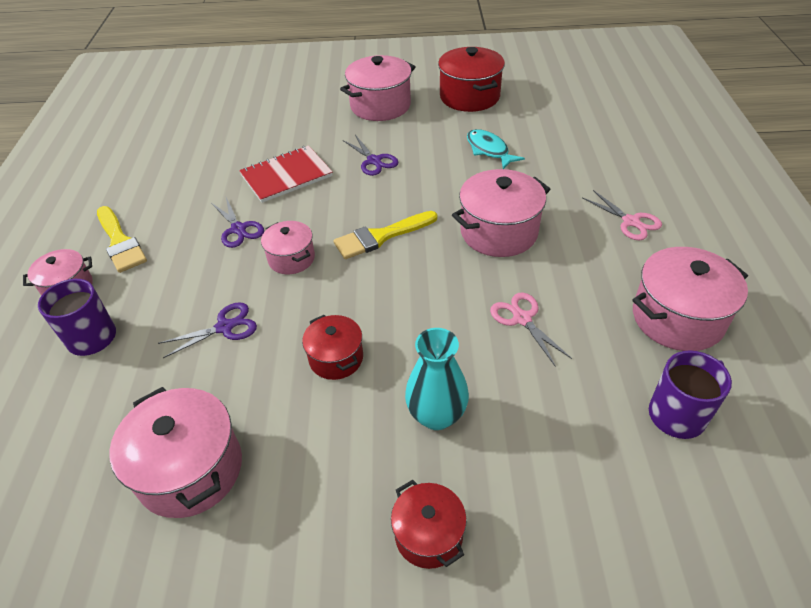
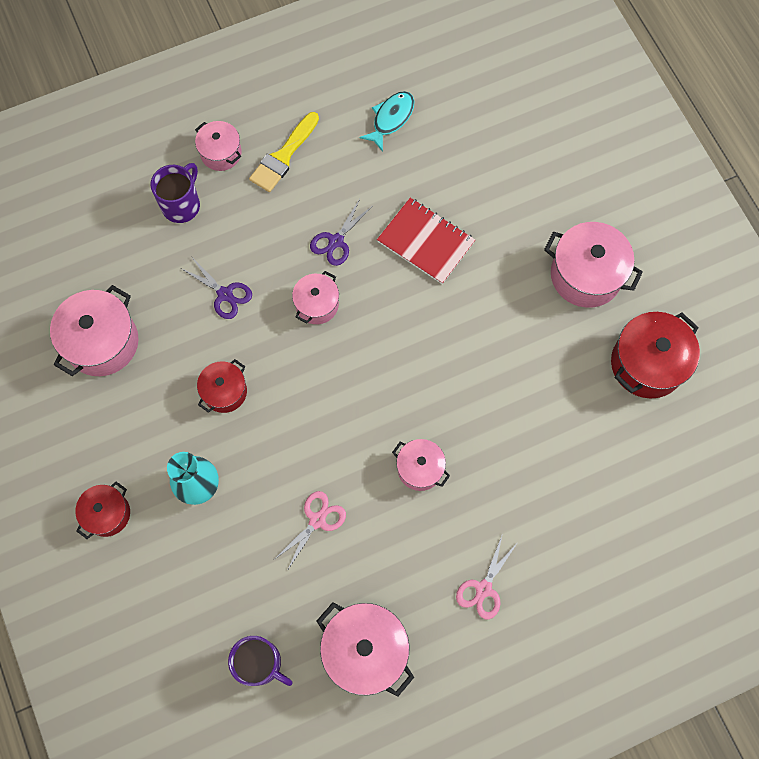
camera: 65 degrees right, 25 degrees up
yellow brush [333,211,438,259] -> none
purple scissors [343,135,398,176] -> none
pink pot [452,169,550,257] -> pink pot [392,439,450,491], size x0.60
turquoise fish [467,129,525,169] -> turquoise fish moved to [359,91,414,152]

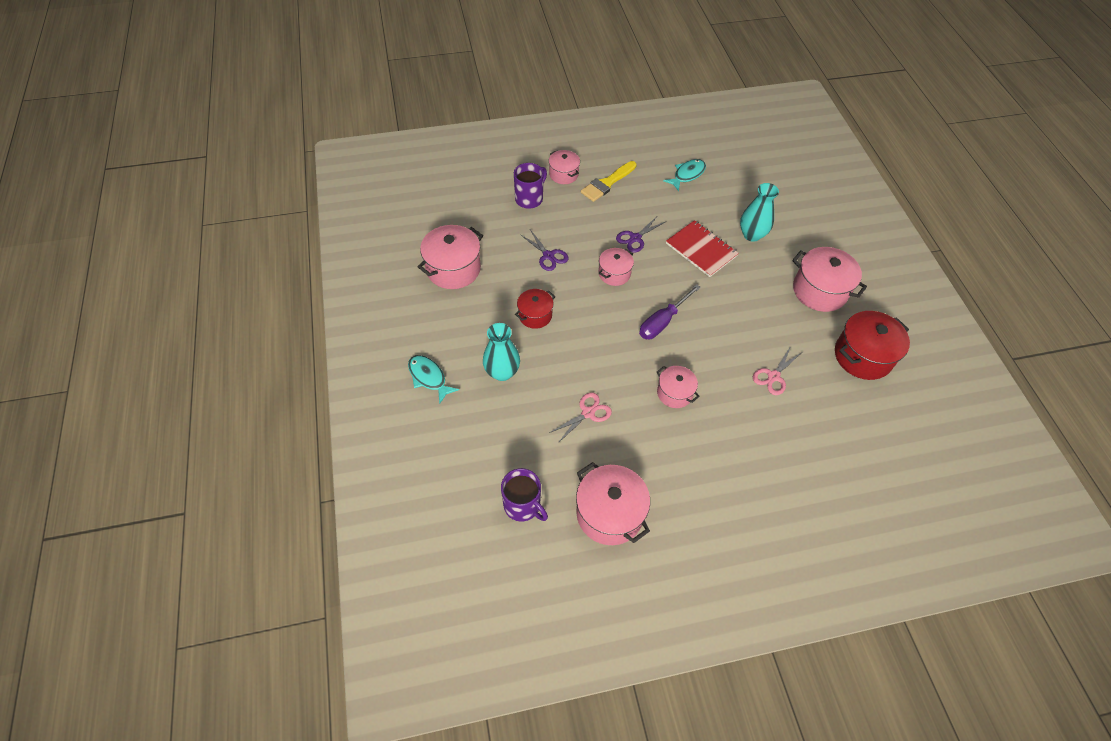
camera: 10 degrees right, 15 degrees down
red pot [75,481,130,539] -> turquoise fish [408,355,459,404]
pink scissors [456,533,517,620] -> pink scissors moved to [753,346,801,395]
none -> purple screwdriver [639,284,701,339]
none -> turquoise vase [740,183,779,242]

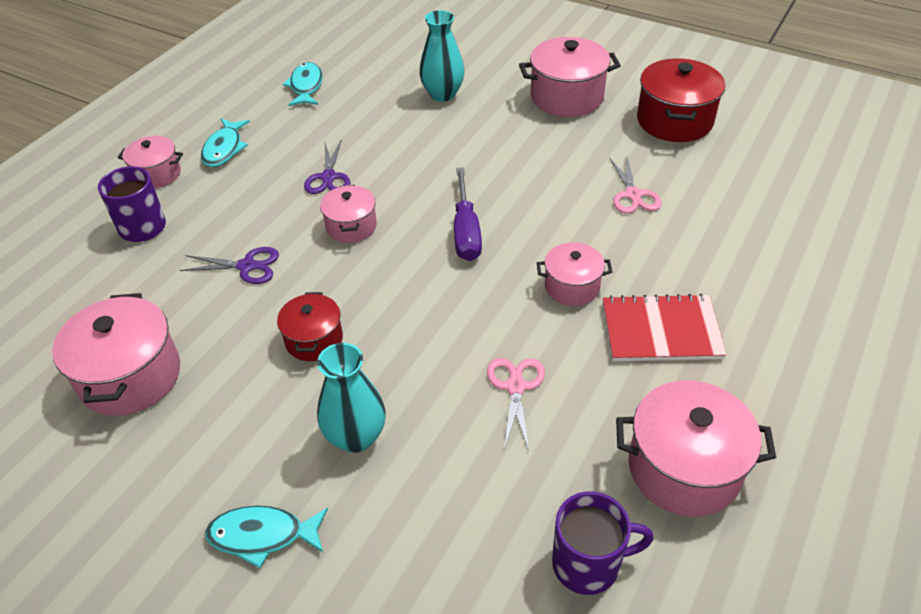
camera: 45 degrees left, 10 degrees down
yellow brush [581,161,637,202] -> turquoise fish [201,118,250,167]
red notebook [666,220,739,277] -> red notebook moved to [603,294,727,361]

